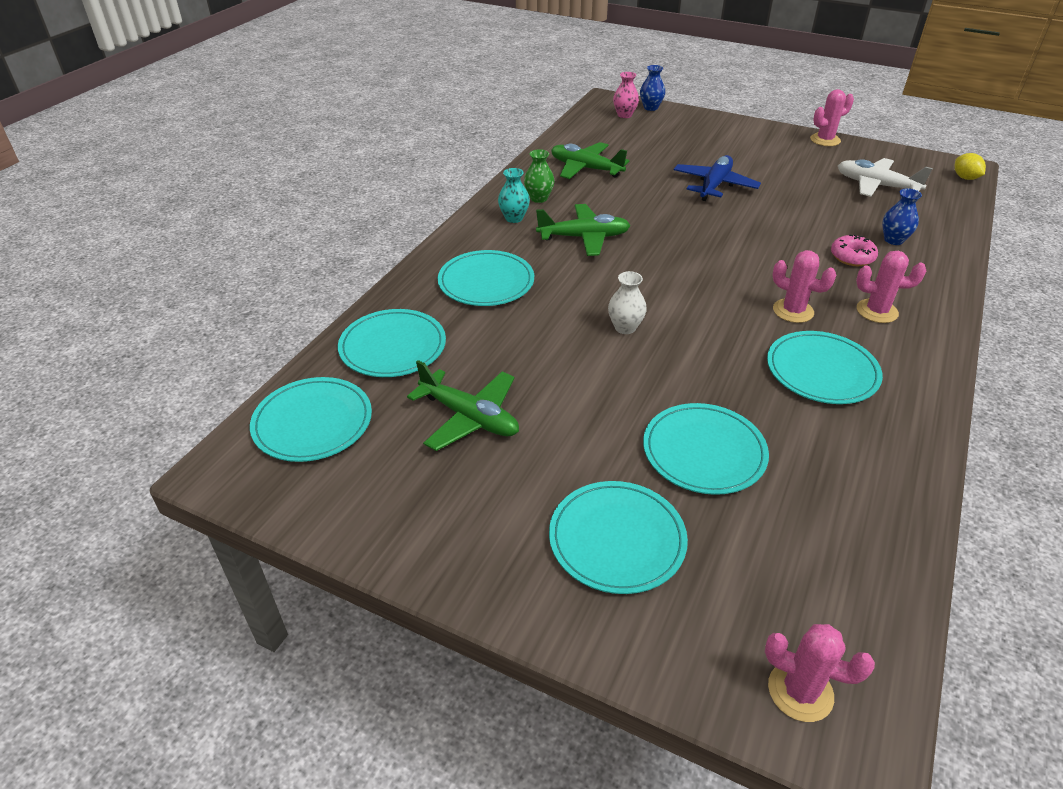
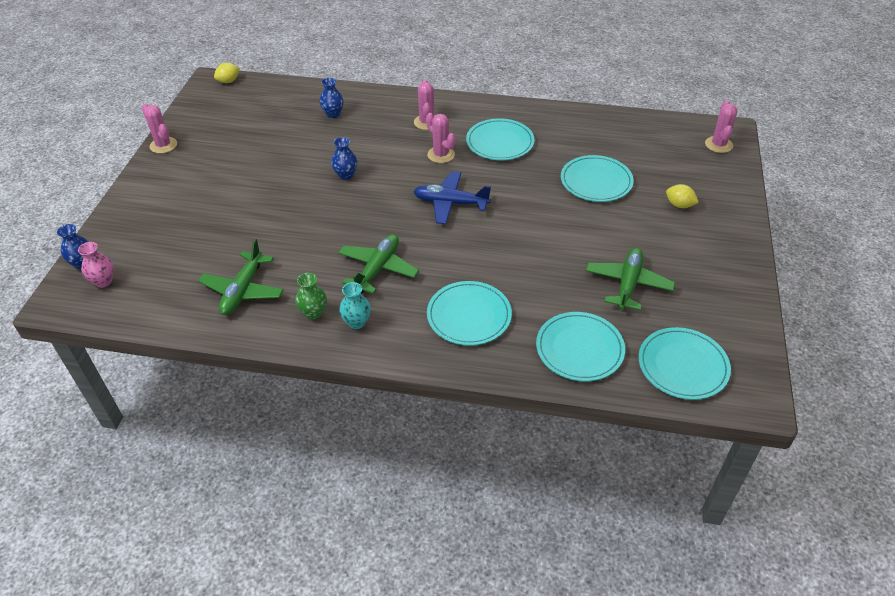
camera: 105 degrees left, 5 degrees up
green plane [536,204,631,256] -> green plane turned 45 degrees clockwise [338,234,419,294]
turquoise plate [549,481,688,594] -> yellow lemon [666,184,699,208]
white vase [608,271,647,334] -> none
blue plane [674,155,761,201] -> blue plane moved to [413,171,491,224]
pink cactus [772,250,836,323] -> pink cactus turned 60 degrees counterclockwise [426,113,456,163]
pink donut [831,235,878,266] -> none
white plane [838,158,933,197] -> none
none -> blue vase [331,137,357,180]

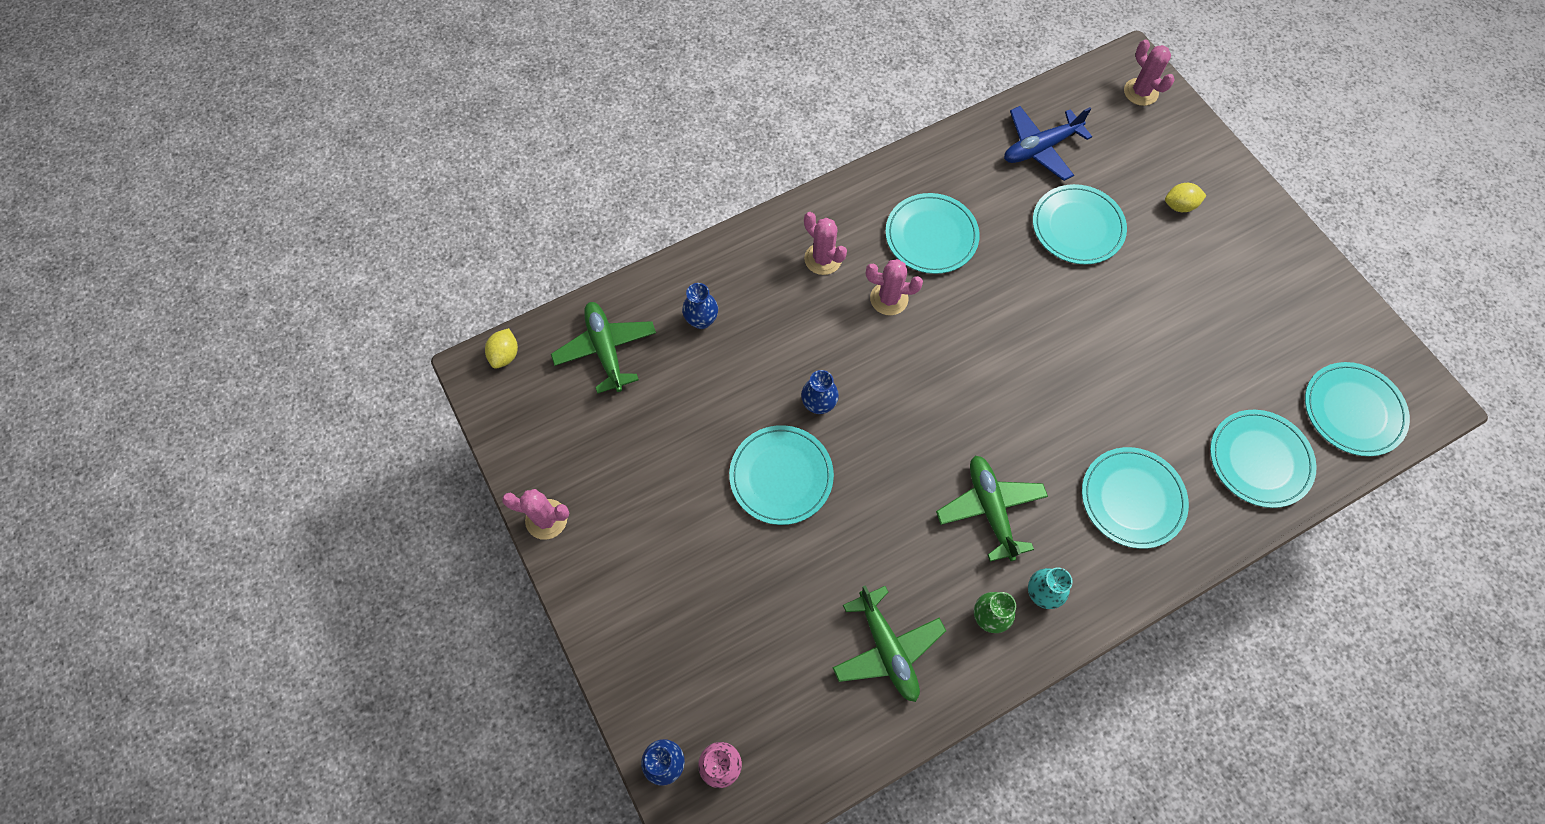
camera: 40 degrees left, 20 degrees up
blue plane [413,171,491,224] -> blue plane moved to [1004,106,1092,181]
green plane [586,247,675,310] -> green plane moved to [551,302,656,394]
none -> turquoise plate [729,425,834,525]

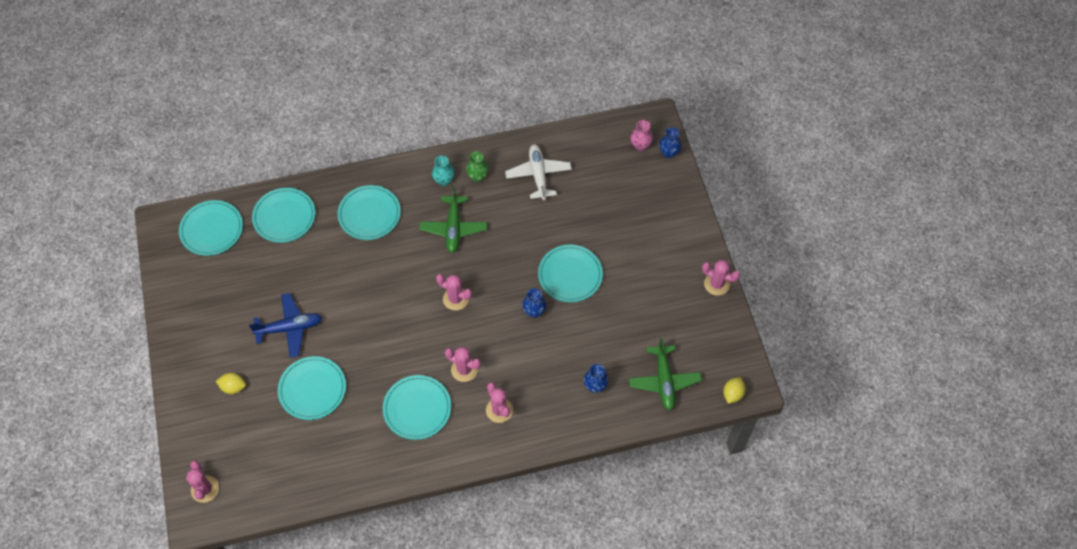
camera: 165 degrees left, 5 degrees down
green plane [832,585,946,702] -> white plane [505,144,572,200]
blue plane [1004,106,1092,181] -> blue plane moved to [249,293,322,358]
none -> pink cactus [436,274,472,310]

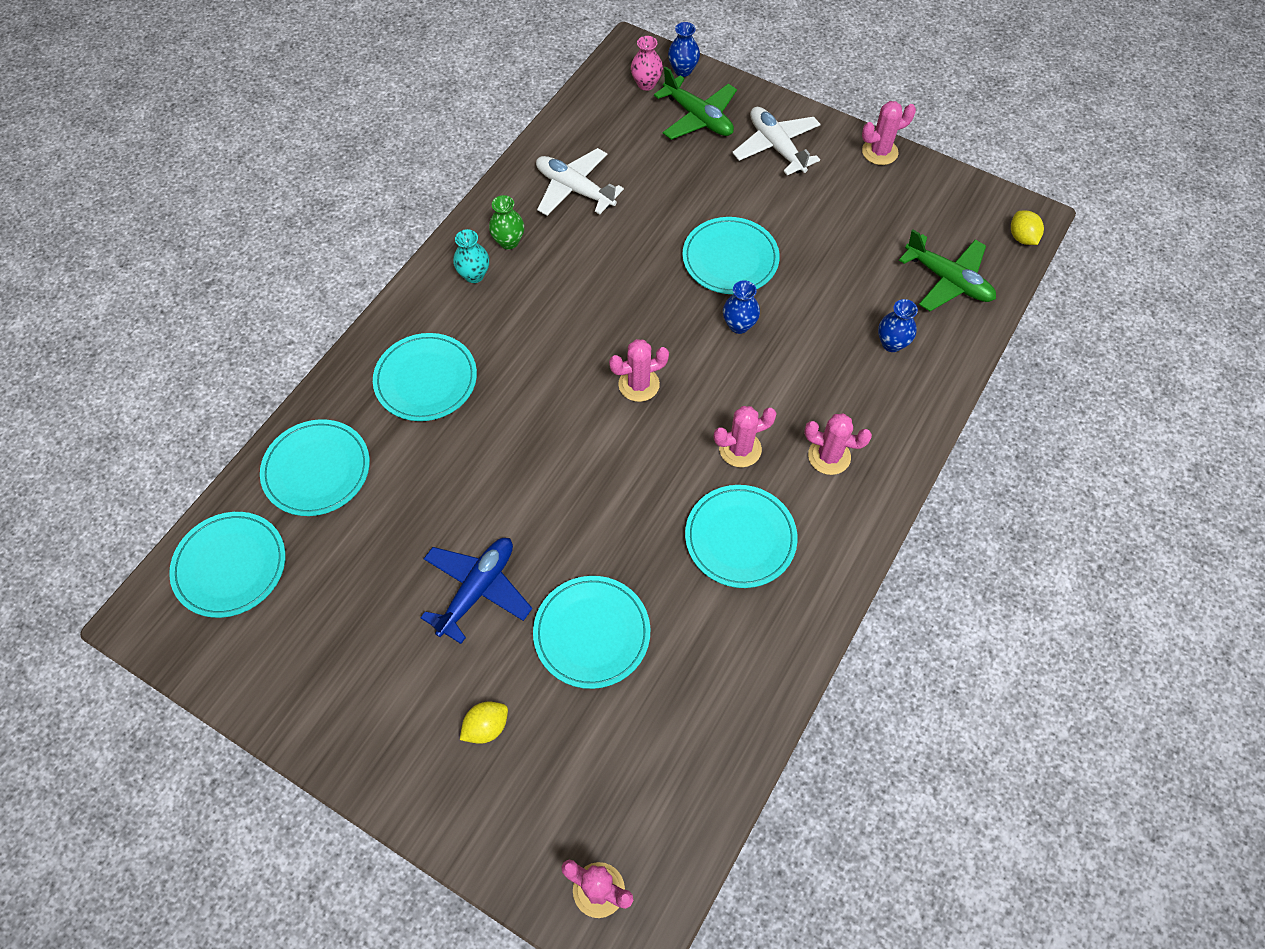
camera: 45 degrees left, 0 degrees up
green plane [419,187,487,253] -> green plane moved to [654,67,737,140]
none -> white plane [732,107,821,175]

